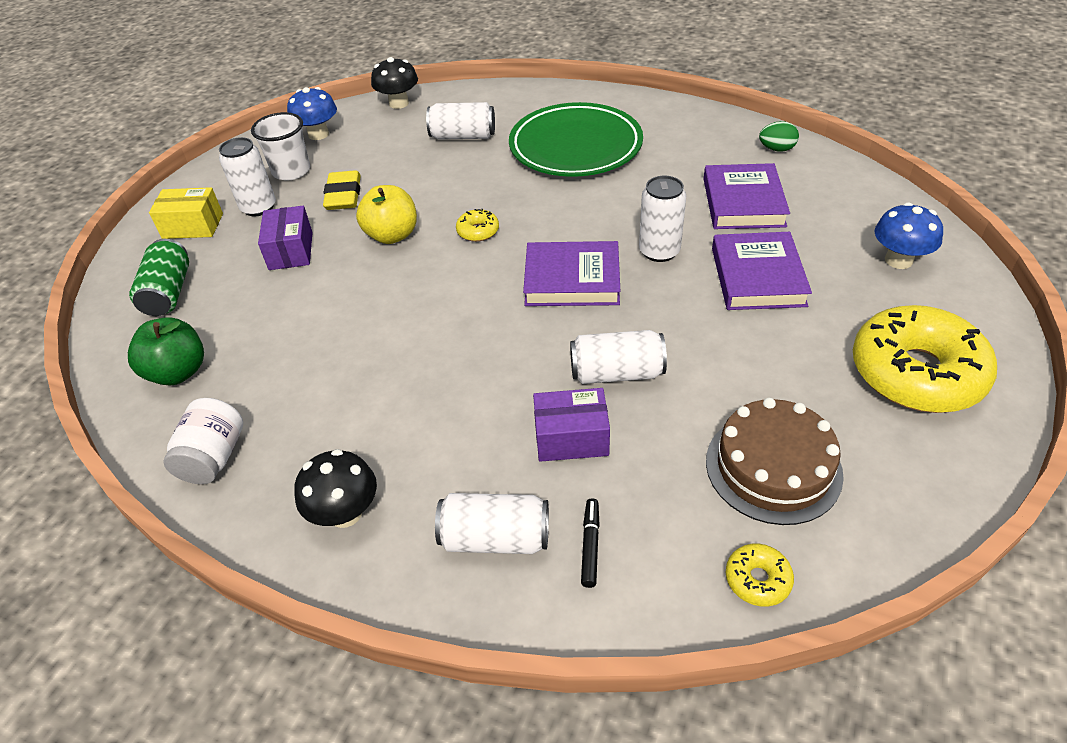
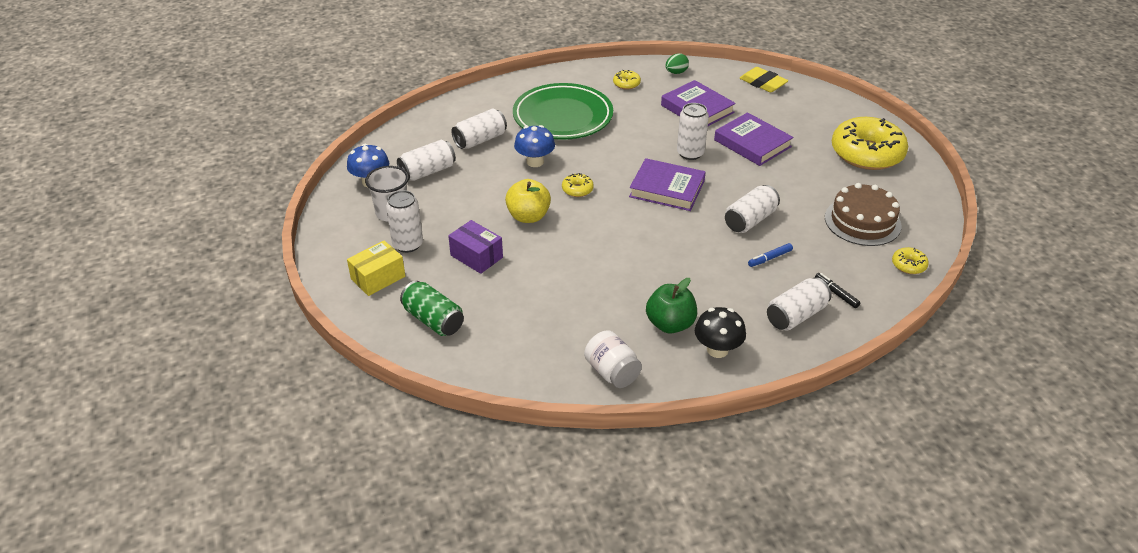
camera: 45 degrees left, 5 degrees down
green apple [128,317,204,385] -> green apple moved to [646,278,697,333]
yellow eraser [323,170,361,210] -> yellow eraser moved to [740,67,788,92]
black mushroom [371,57,418,109] -> none
purple book [523,241,620,306] -> purple book turned 60 degrees clockwise [629,158,706,211]
purple box [533,388,610,462] -> blue marker [748,243,793,267]
blue mushroom [875,202,943,269] -> blue mushroom moved to [514,125,555,167]
none -> white can [397,140,456,181]
none -> yellow donut [613,70,641,90]

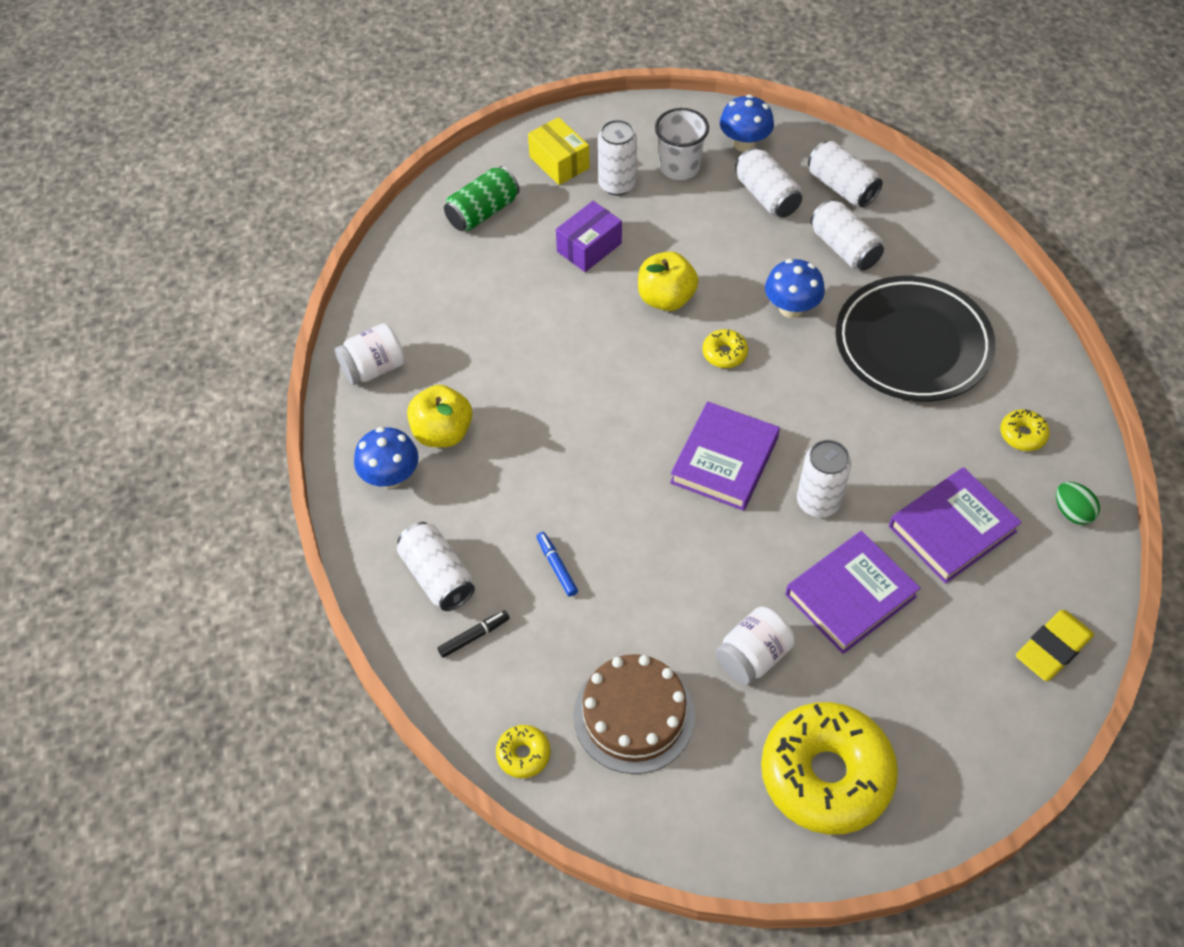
camera: 95 degrees right, 15 degrees up
green plate [513,83,613,140] -> black plate [835,276,995,402]
green apple [646,278,697,333] -> yellow apple [407,385,473,447]
black mushroom [695,307,746,358] -> blue mushroom [354,427,419,488]
white can [725,185,780,233] -> white can moved to [808,141,883,207]
none -> white jar [715,606,795,685]

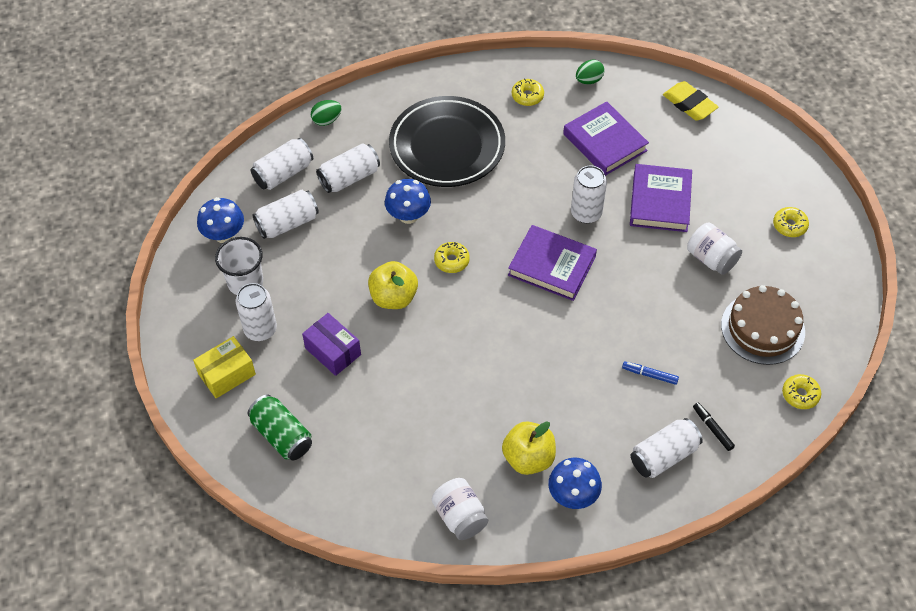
camera: 90 degrees left, 0 degrees up
blue marker [536,532,578,597] -> blue marker turned 45 degrees clockwise [622,361,679,385]
yellow donut [761,702,898,835] -> yellow donut [773,207,809,237], size x0.41
purple book [785,531,920,654] -> purple book turned 45 degrees clockwise [630,164,692,232]
none -> green egg [311,100,341,126]

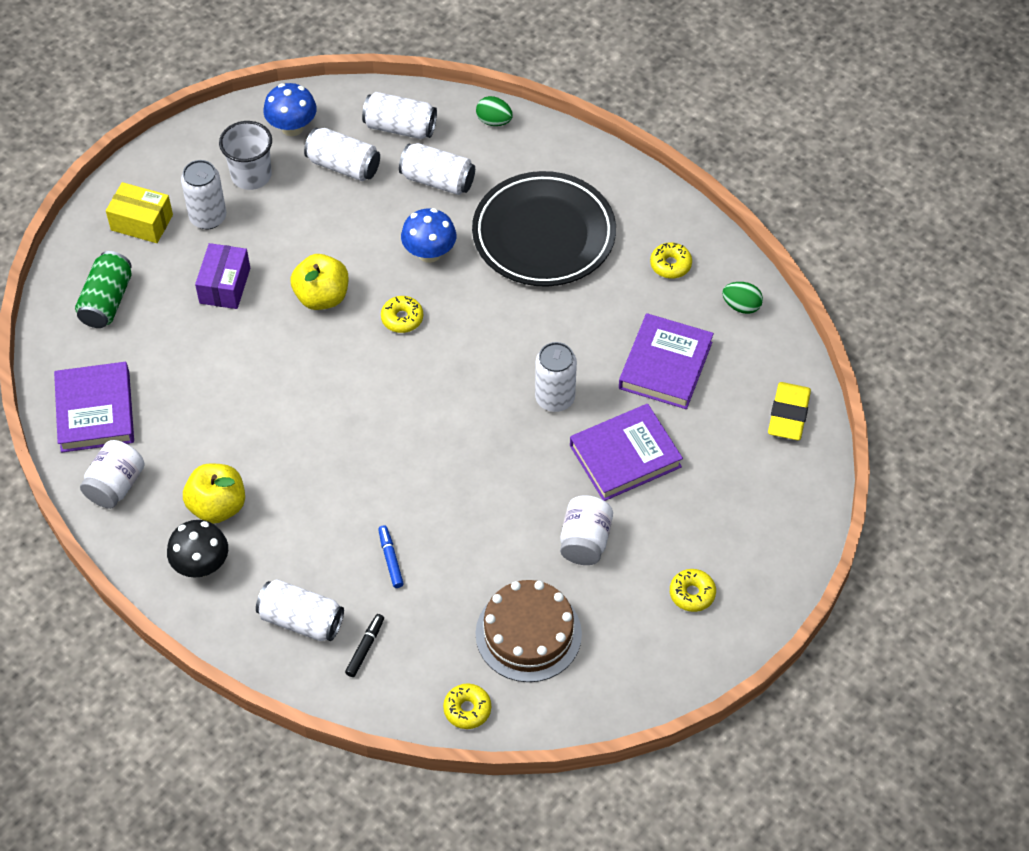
camera: 55 degrees right, 0 degrees up
purple book [508,225,597,301] -> purple book moved to [54,362,134,453]
blue mushroom [548,458,602,509] -> black mushroom [167,520,228,578]

